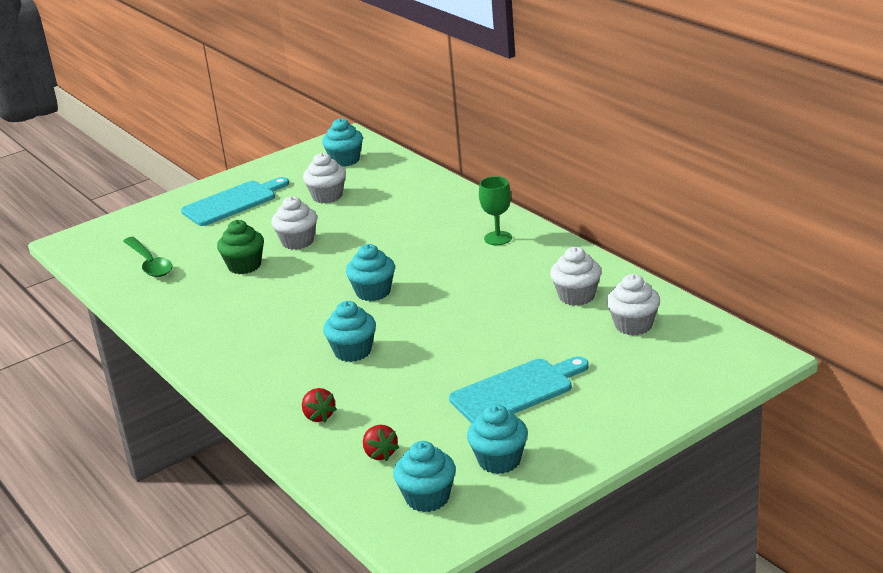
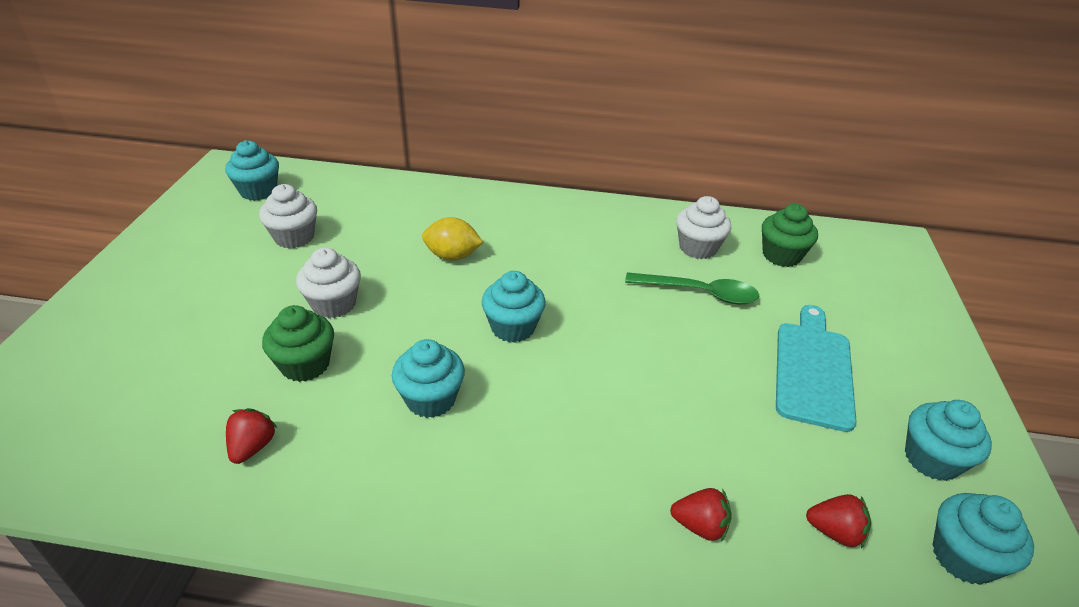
camera: 50 degrees left, 10 degrees up
green spoon [123,237,172,277] -> green spoon moved to [625,272,760,305]
turquoise cutting board [181,177,289,226] -> none
turquoise cupcake [323,301,376,362] -> turquoise cupcake moved to [392,339,465,418]
green goblet [479,176,512,245] -> none
white cupcake [607,274,660,335] -> green cupcake [762,204,818,267]
none -> red strawberry [226,408,277,464]
none -> yellow lemon [422,217,483,261]

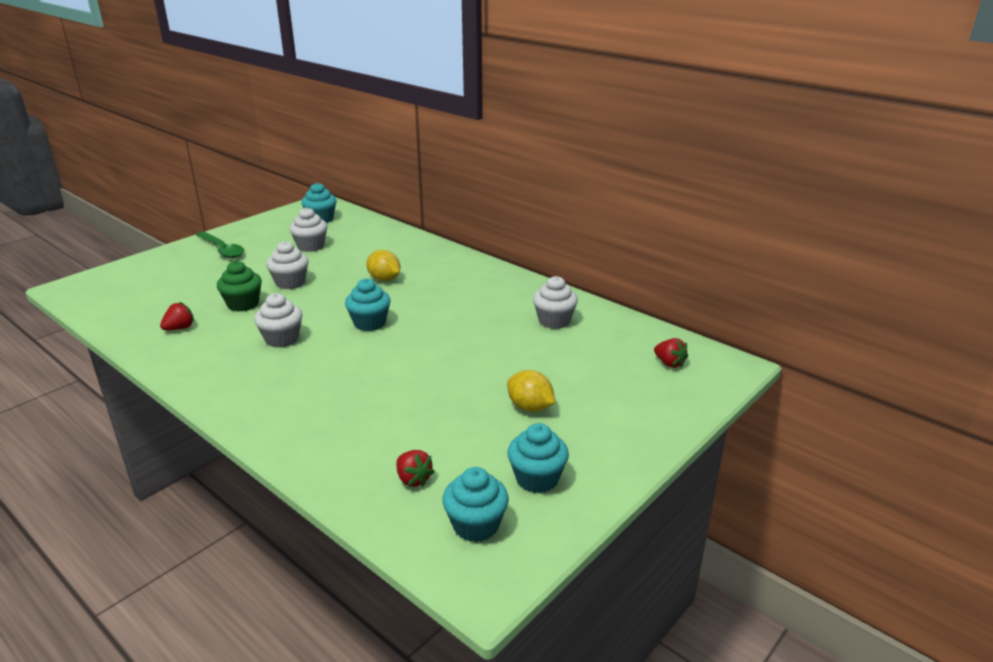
camera: 35 degrees right, 10 degrees down
turquoise cupcake [392,339,465,418] -> white cupcake [254,293,302,348]
green spoon [625,272,760,305] -> green spoon moved to [196,232,244,258]
red strawberry [670,488,731,542] -> red strawberry moved to [654,338,688,368]
green cupcake [762,204,818,267] -> none
turquoise cutting board [776,305,857,432] -> yellow lemon [507,370,555,412]

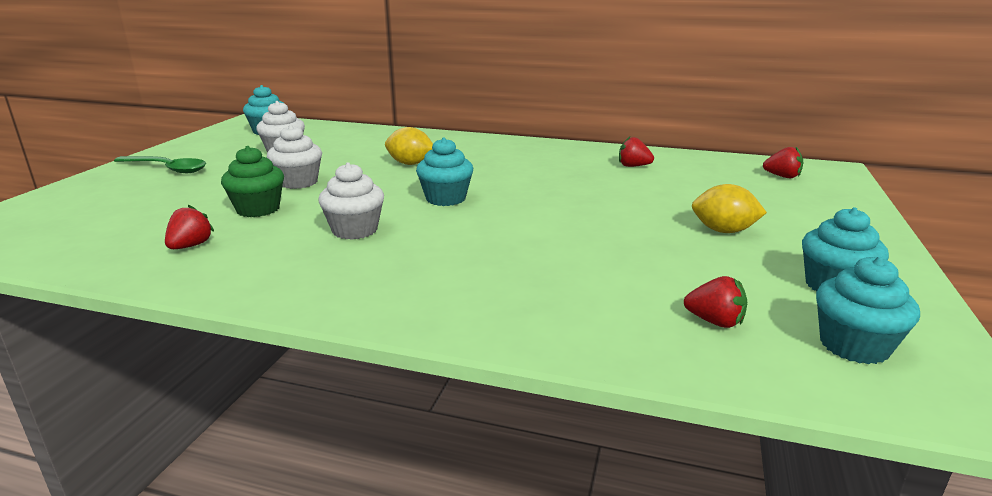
camera: 25 degrees left, 5 degrees down
white cupcake [533,276,578,329] -> red strawberry [619,137,654,167]

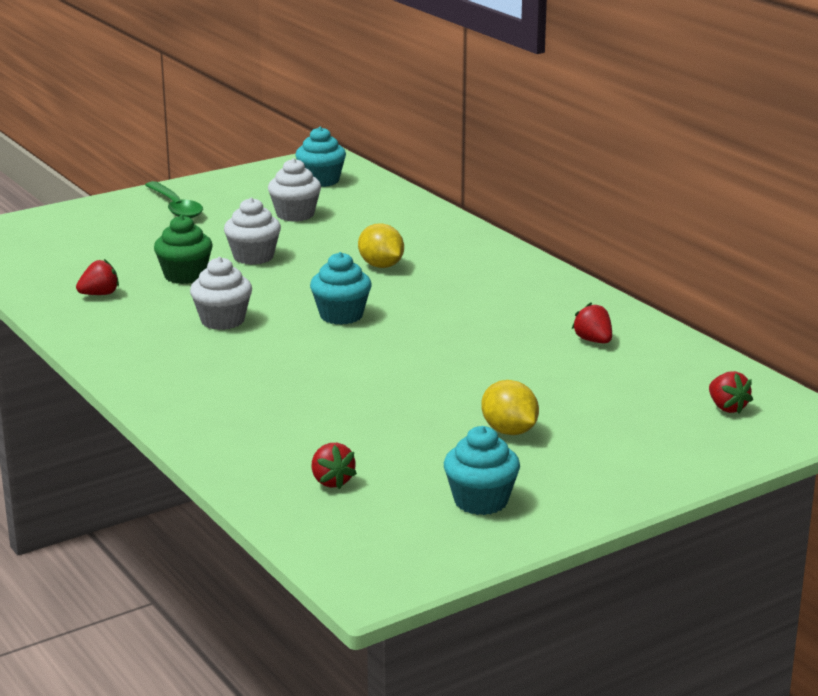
camera: 40 degrees right, 0 degrees up
turquoise cupcake [816,256,920,364] -> none

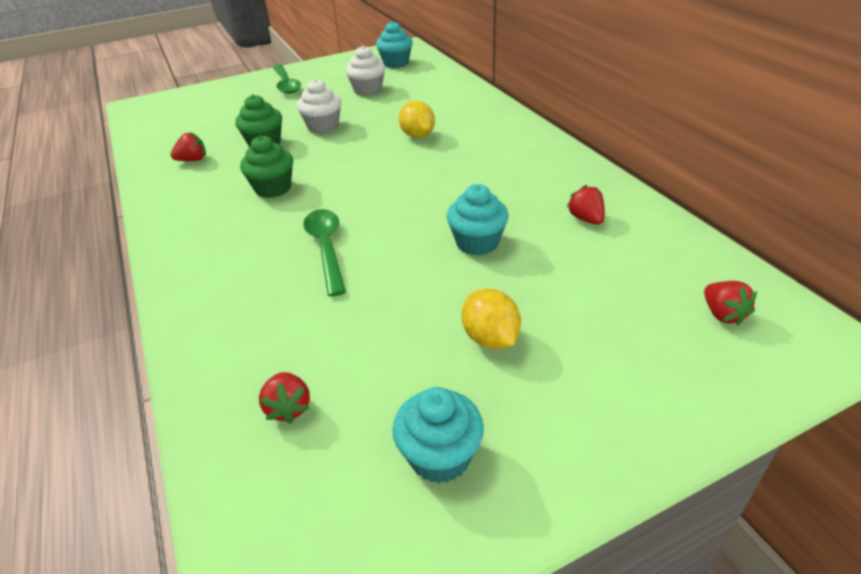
camera: 10 degrees right, 15 degrees up
white cupcake [190,257,252,330] -> green cupcake [240,135,293,198]
turquoise cupcake [310,252,372,325] -> turquoise cupcake moved to [447,184,509,256]
none -> green spoon [303,209,346,297]

